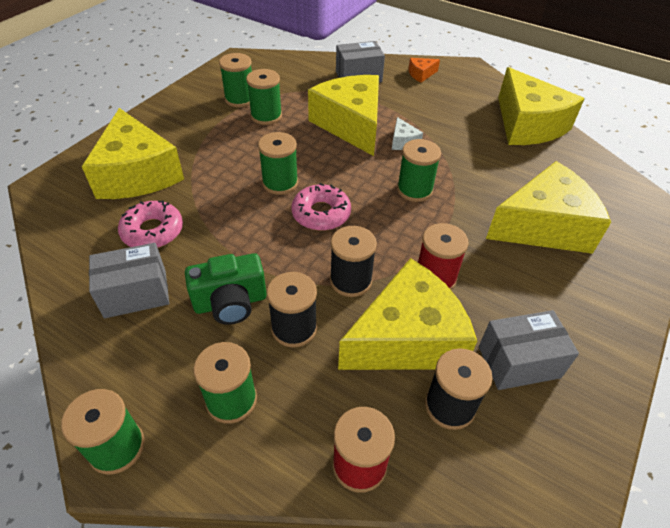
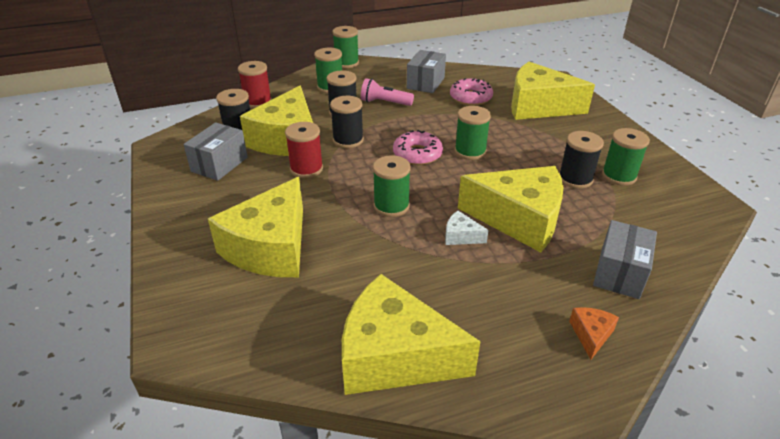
camera: 130 degrees right, 10 degrees down
green camera [185,253,267,325] -> pink flashlight [361,78,414,106]
green spool [246,69,282,125] -> black spool [559,131,604,189]

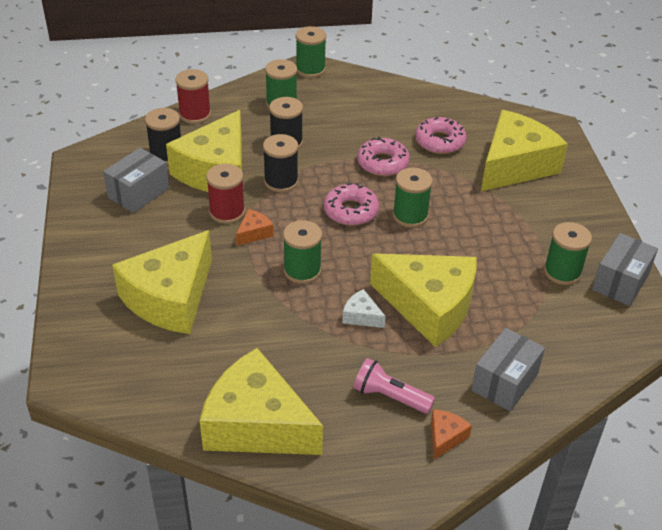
camera: 10 degrees right, 5 degrees up
pink flashlight [361,78,414,106] -> pink flashlight moved to [354,358,435,414]
grey box [407,50,446,93] -> grey box moved to [592,233,658,306]
yellow cheese [511,62,595,120] -> yellow cheese turned 105 degrees clockwise [481,110,568,191]
black spool [559,131,604,189] -> none
none -> orange cheese [236,209,274,246]
none -> pink donut [357,136,410,176]

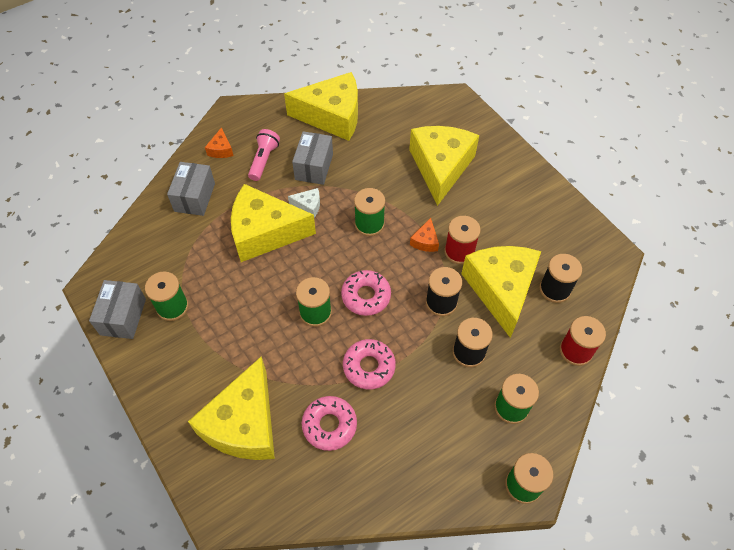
camera: 155 degrees right, 15 degrees up
grey box [103,148,169,213] -> grey box moved to [292,131,333,185]
pink flashlight [354,358,435,414] -> pink flashlight turned 75 degrees counterclockwise [248,129,280,181]

